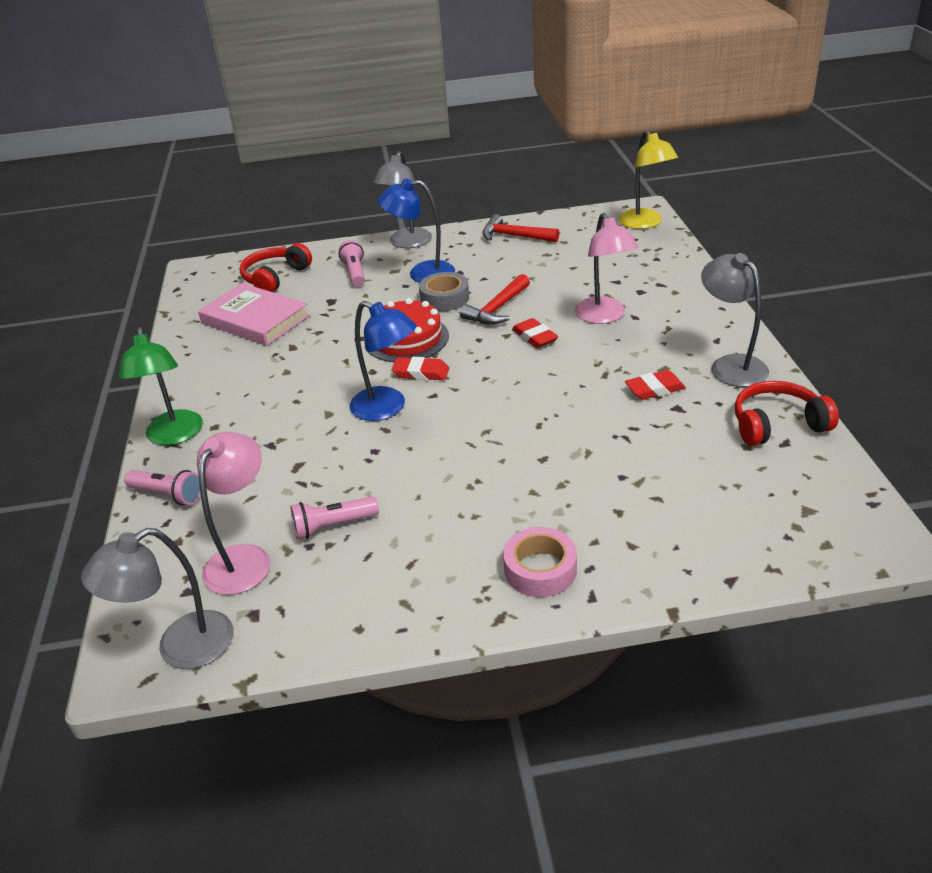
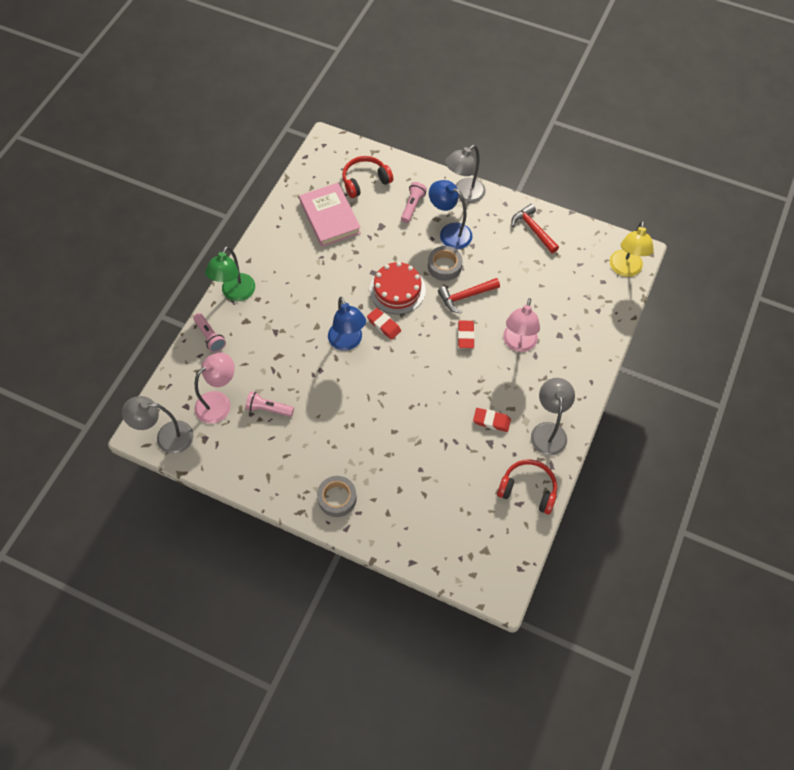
camera: 30 degrees right, 25 degrees up
pink tape [503,527,577,597] -> grey tape [317,476,357,517]

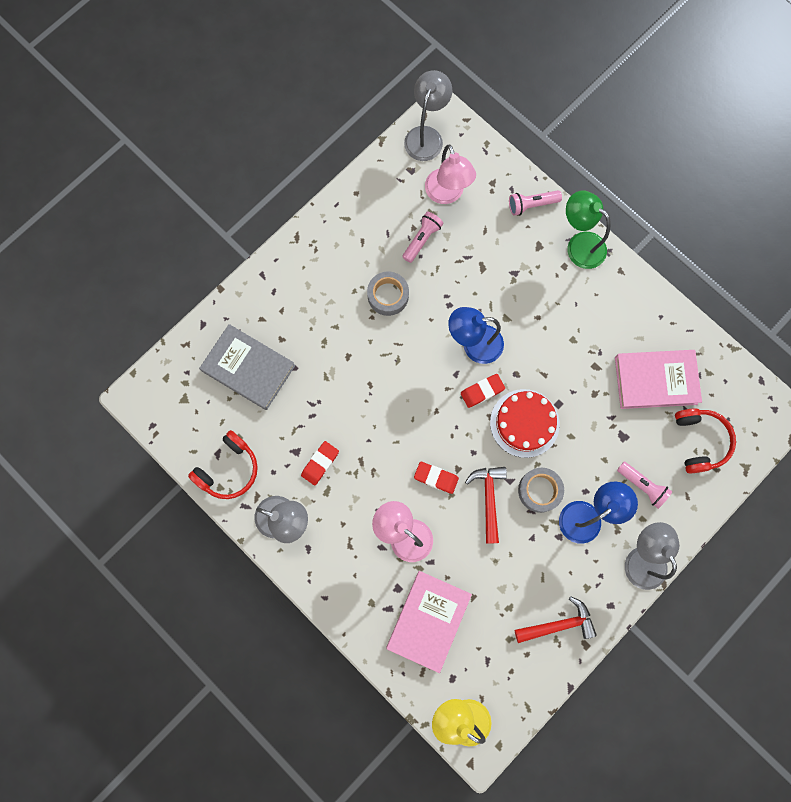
camera: 110 degrees right, 15 degrees up
grey tape [317,476,357,517] -> grey tape moved to [367,272,409,316]
none -> grey book [199,324,295,410]
none -> pink book [386,571,472,673]

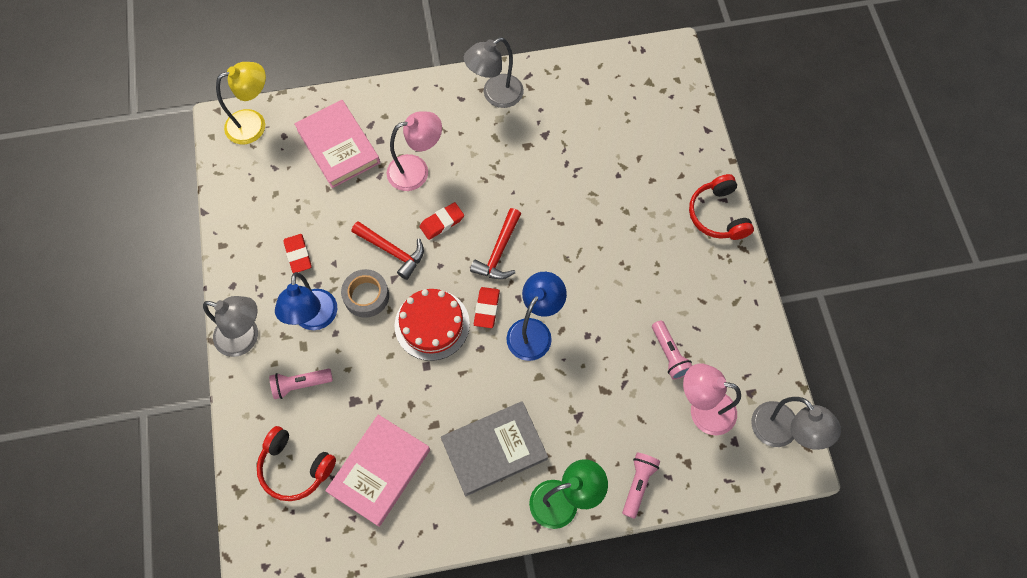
camera: 125 degrees right, 10 degrees down
red headphones [188,430,258,499] -> red headphones moved to [689,174,754,240]
grey book [199,324,295,410] -> grey book moved to [441,401,548,496]
red eraser [301,441,339,486] -> red eraser moved to [283,234,311,273]
grey tape [367,272,409,316] -> none
red hammer [515,596,597,643] -> red hammer moved to [470,208,521,279]

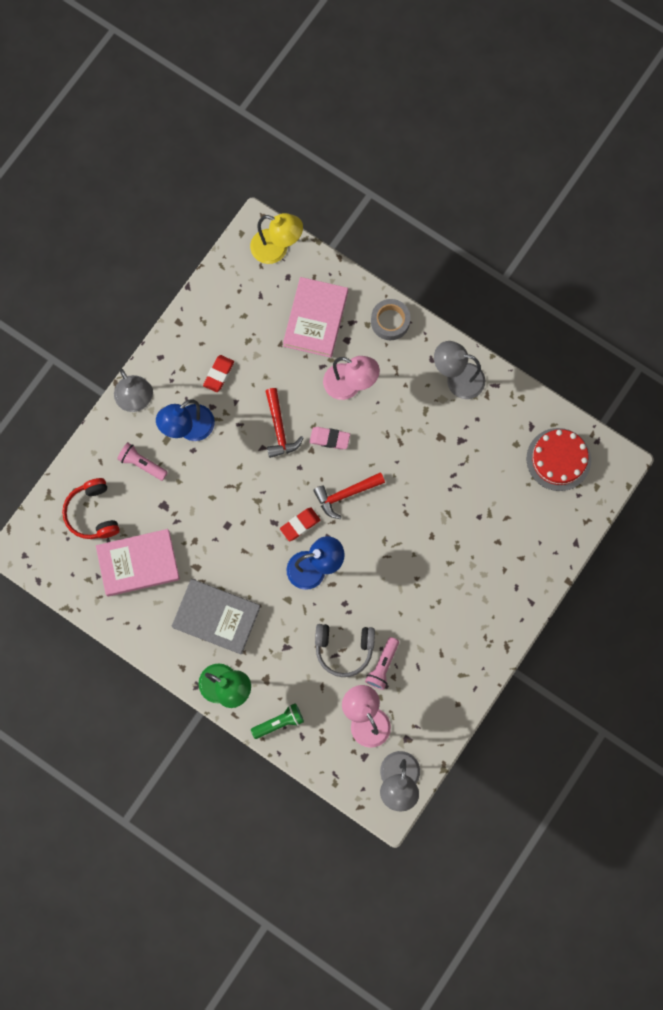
camera: 45 degrees right, 10 degrees up
grey tape [341,269,389,318] -> grey tape moved to [371,299,410,340]
red cake [394,289,470,361] -> red cake moved to [527,428,591,491]
red eraser [419,202,464,240] -> pink eraser [310,427,350,450]
pink flashlight [622,453,660,519] -> green flashlight [251,703,304,739]
red headphones [689,174,754,240] -> none
none -> grey headphones [315,624,375,677]

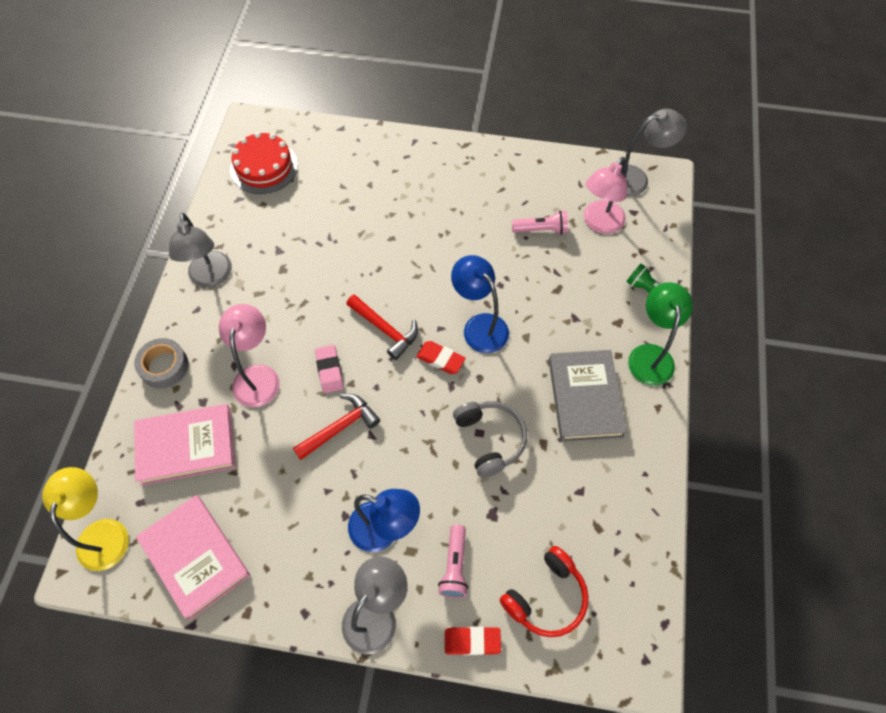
camera: 115 degrees left, 15 degrees down
pink book [96,529,180,597] -> pink book moved to [136,495,250,620]
red eraser [203,355,234,392] -> red eraser moved to [445,626,501,655]
grey headphones [315,624,375,677] -> grey headphones moved to [453,401,527,478]

